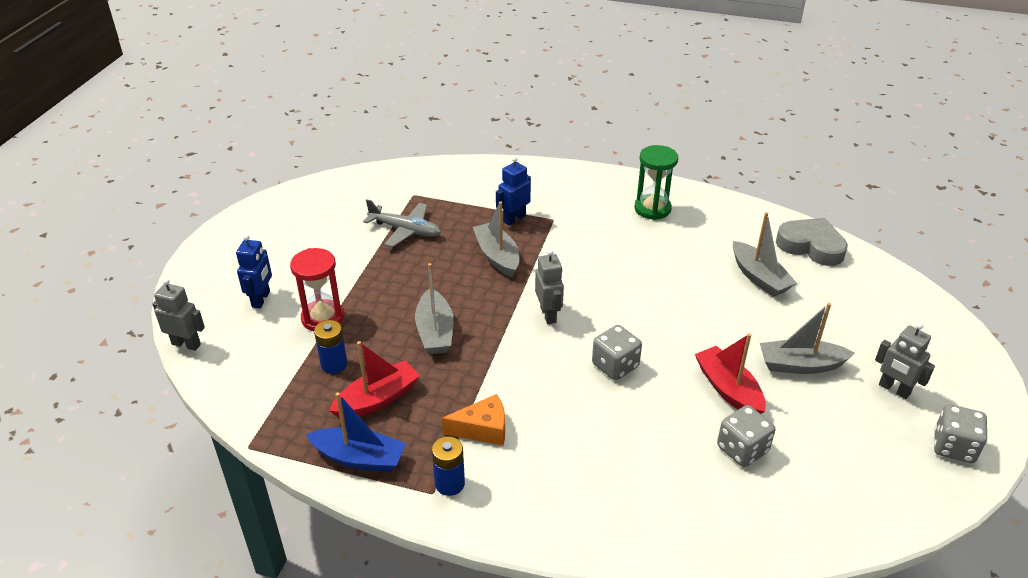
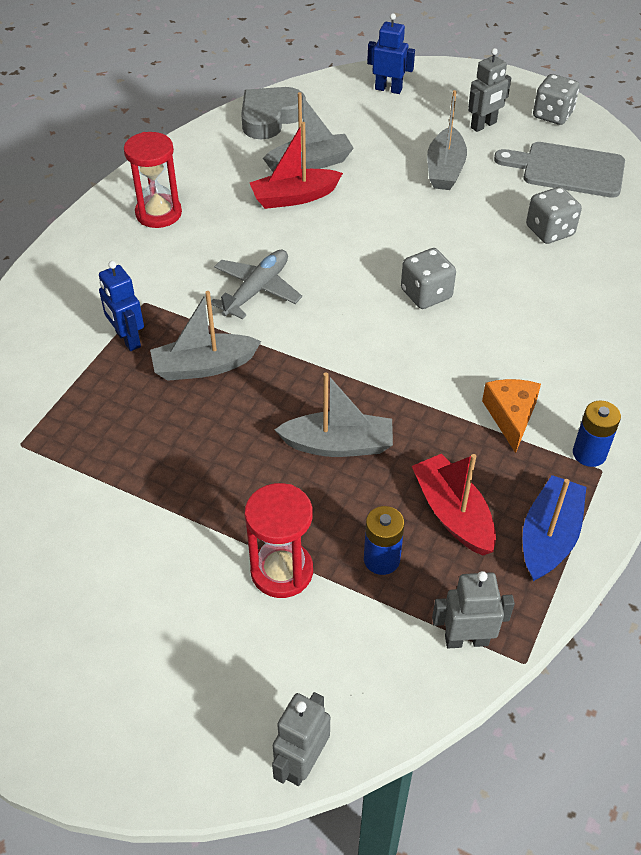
camera: 80 degrees left, 10 degrees up
blue robot [236,234,272,309] -> blue robot moved to [367,13,415,94]
grey plane [363,199,441,247] -> grey plane moved to [211,249,302,319]
grey robot [535,249,564,324] -> grey robot moved to [432,571,515,648]
green hourglass [634,145,678,220] -> red hourglass [124,132,182,228]
red boat [695,333,766,414] -> red boat moved to [250,122,343,209]
none -> grey cutting board [494,142,625,198]

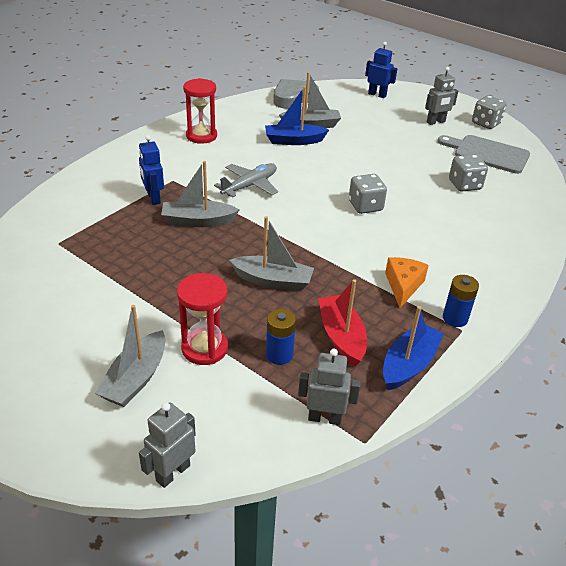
camera: 10 degrees right, 10 degrees down
red boat [250,122,343,209] -> blue boat [265,86,329,145]
grey boat [427,90,467,190] -> grey boat moved to [95,305,165,407]

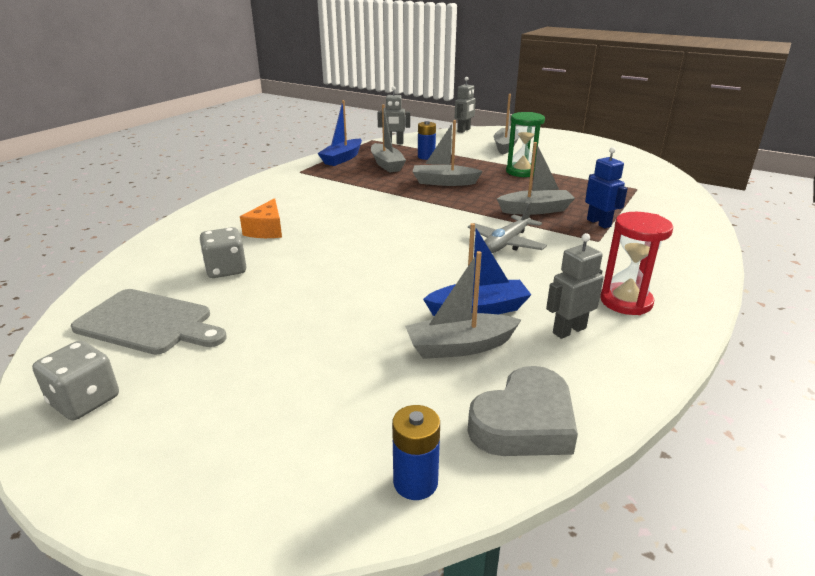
camera: 175 degrees right, 10 degrees down
red hourglass [177,273,228,365] -> none
red boat [318,279,367,366] -> grey boat [371,104,406,172]
grey dice [349,174,387,214] -> none
blue robot [365,42,397,98] -> none
orange cheese [385,257,429,308] -> orange cheese moved to [240,198,282,238]
grey robot [425,67,458,125] -> grey robot moved to [546,233,604,339]
blue battery [443,275,479,327] -> blue battery moved to [392,405,440,500]
none -> green hourglass [506,112,545,177]

